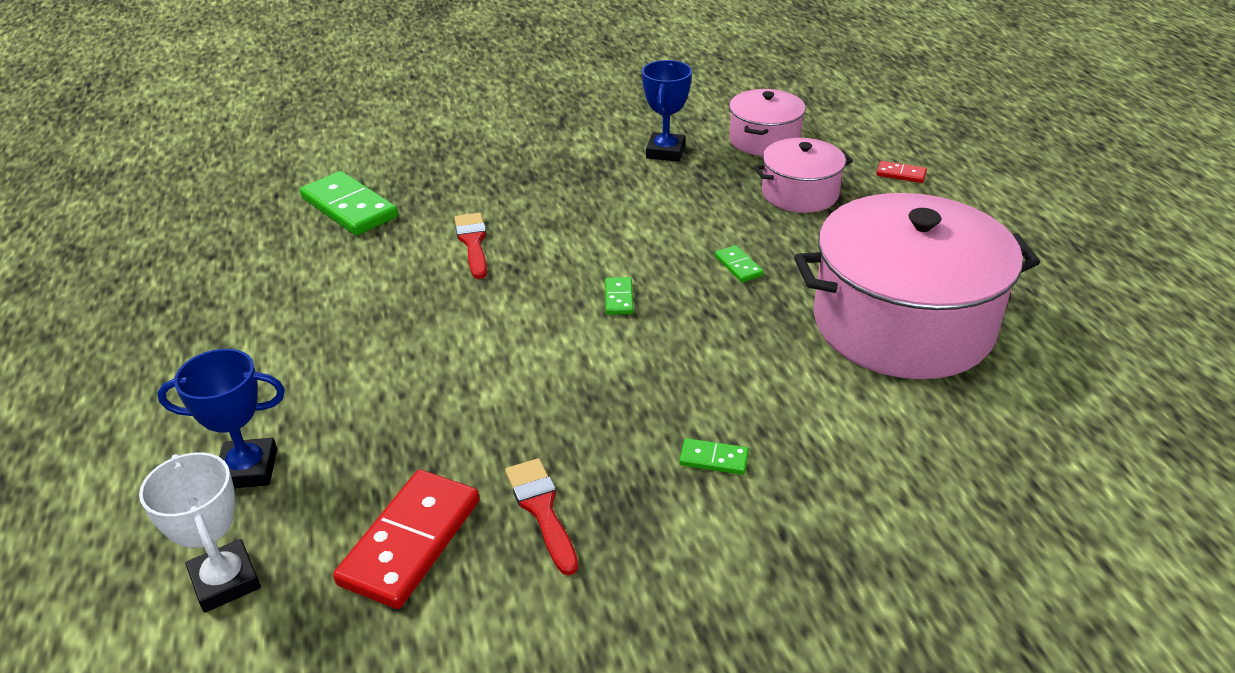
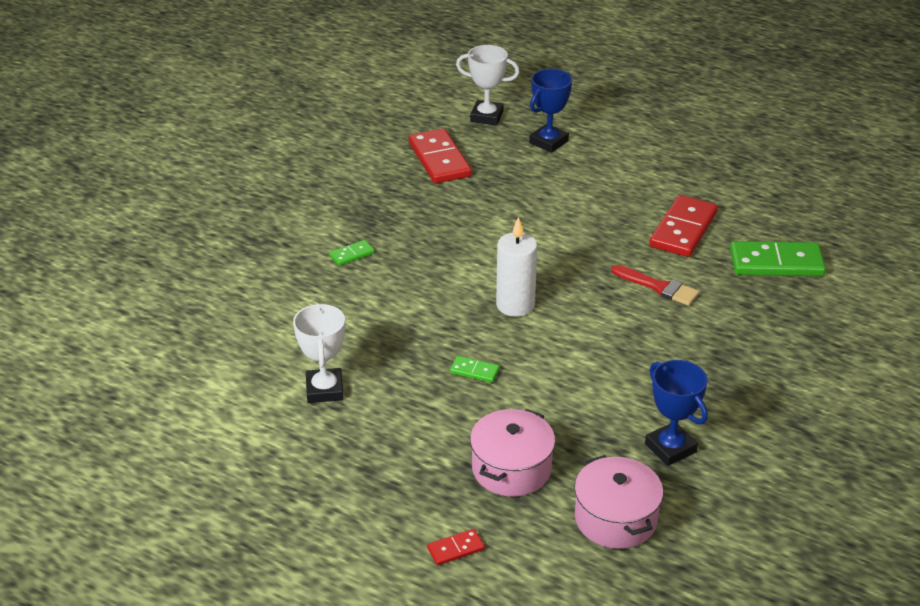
camera: 135 degrees right, 0 degrees up
red brush [505,458,578,575] -> none
green domino [605,277,633,315] -> white candle [496,217,538,317]
pink pot [794,193,1040,379] -> white trophy [293,303,345,403]
none -> red domino [649,195,718,257]

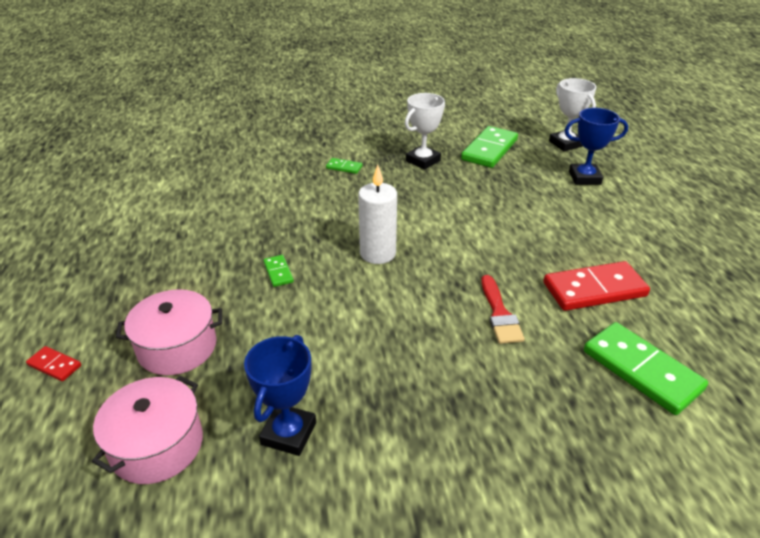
camera: 50 degrees right, 0 degrees up
white trophy [293,303,345,403] -> white trophy moved to [405,93,445,170]
red domino [409,128,472,183] -> green domino [461,126,518,168]

